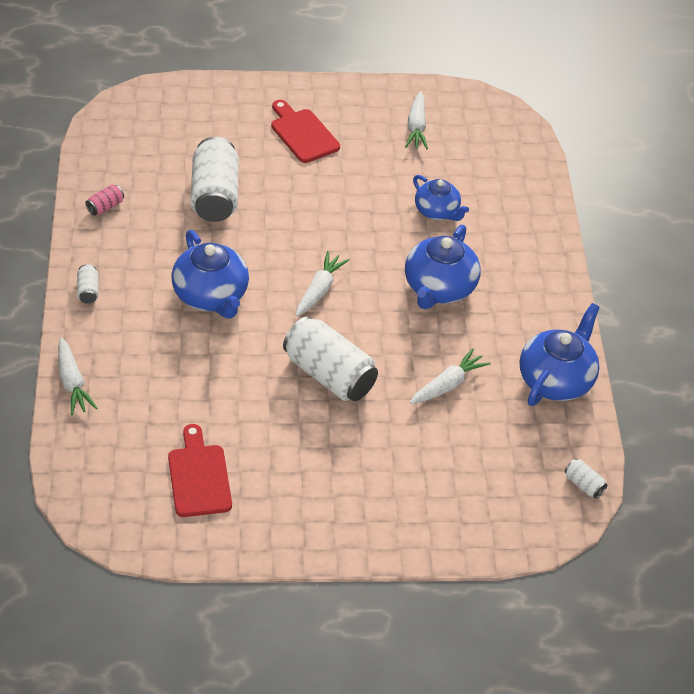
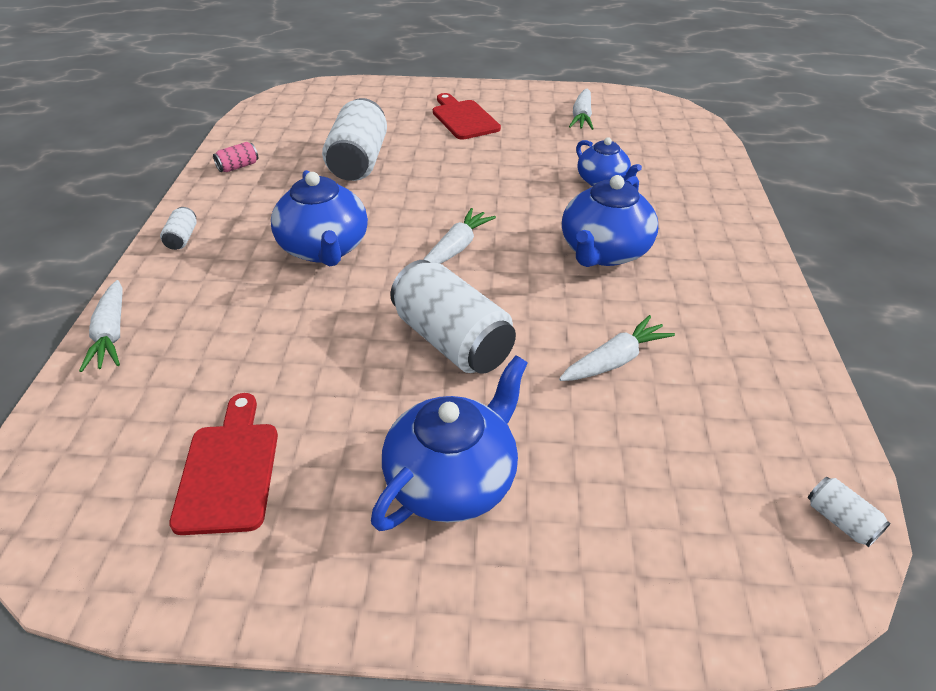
camera: 10 degrees right, 5 degrees down
blue teapot [520,303,600,406] -> blue teapot moved to [371,355,528,531]

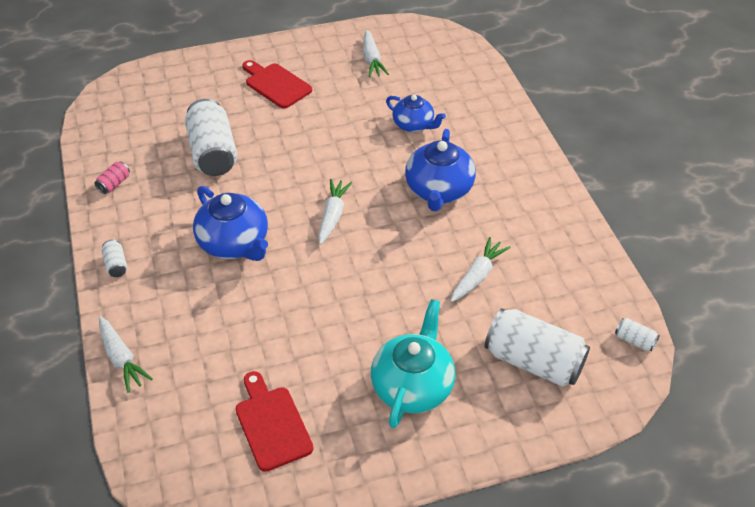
camera: 20 degrees left, 5 degrees up
blue teapot [371,355,528,531] -> turquoise teapot [371,299,455,428]
white can [390,260,516,374] -> white can moved to [485,308,590,387]

